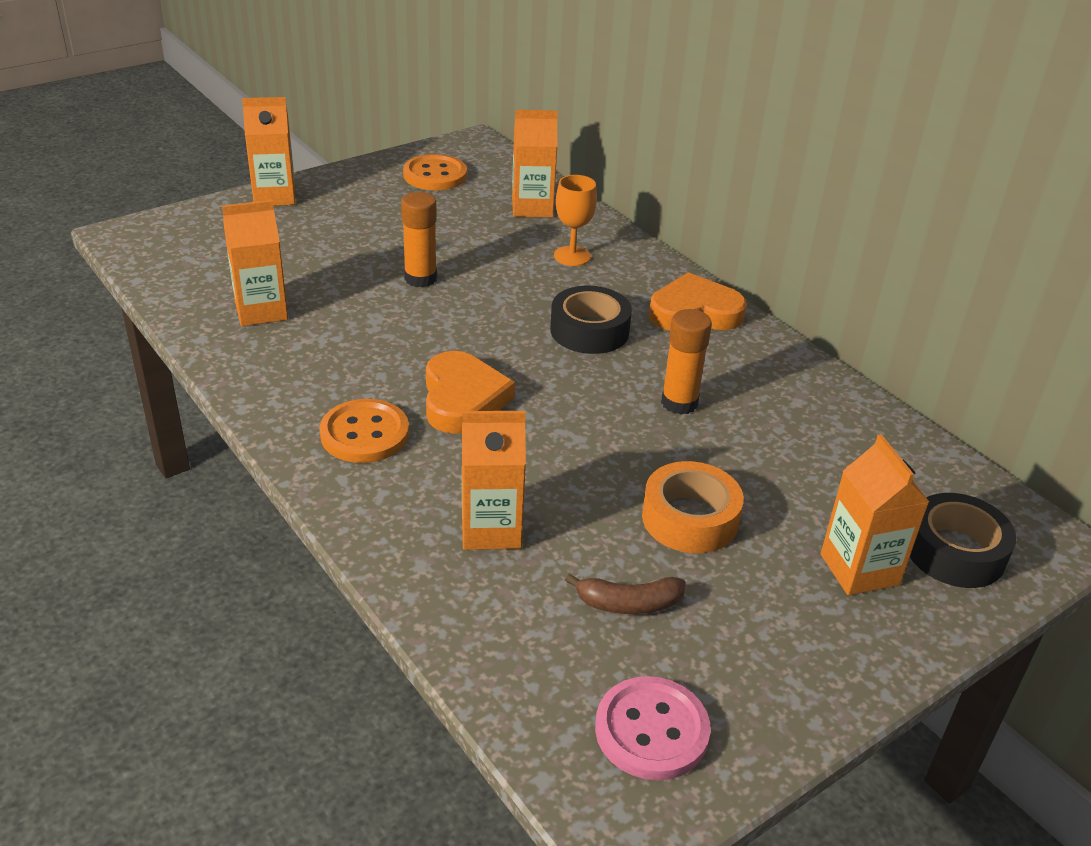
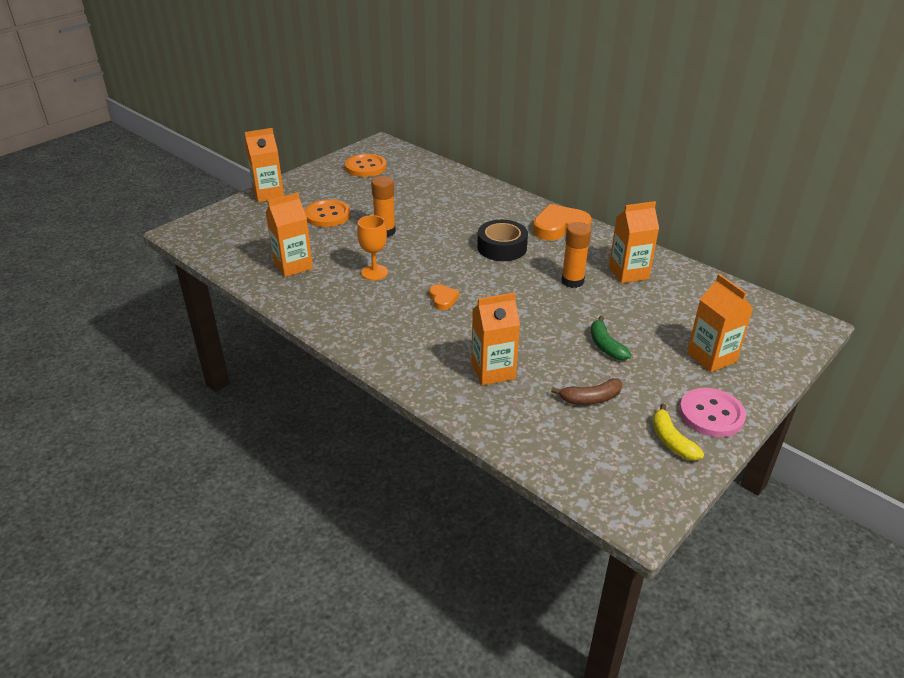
camera: 10 degrees left, 0 degrees up
orange button [319,399,409,463] -> orange button moved to [304,199,351,227]
orange heart [426,351,515,434] -> orange heart [429,284,459,310], size x0.52
orange carton [512,110,558,217] -> orange carton moved to [609,201,659,283]
orange goblet [554,175,597,266] -> orange goblet moved to [357,215,388,280]
pink button [595,676,711,780] -> pink button moved to [679,388,746,437]
orange tape [642,461,744,553] -> green banana [591,316,631,360]
black tape [910,493,1016,588] -> none
none -> yellow banana [653,403,704,461]

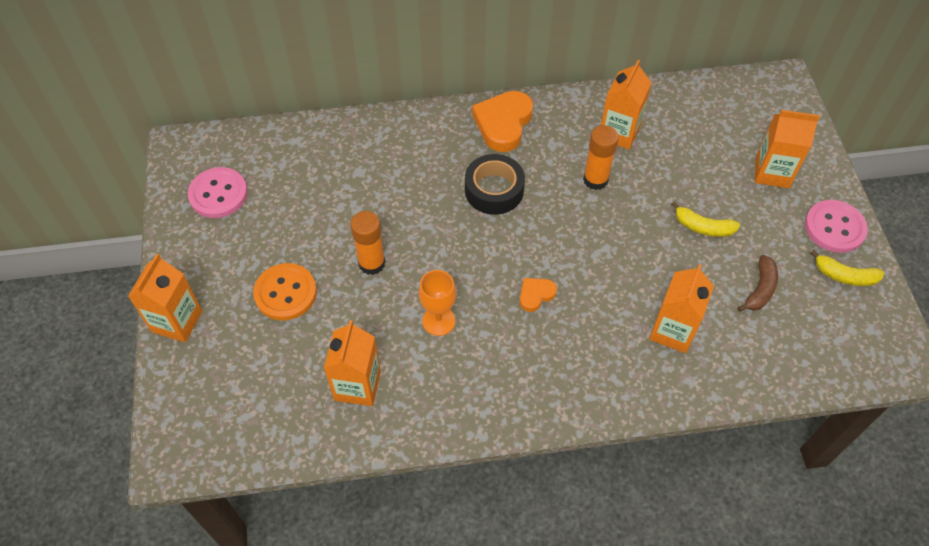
camera: 50 degrees left, 20 degrees up
orange button [345,154,387,177] -> pink button [188,167,248,218]
orange heart [429,284,459,310] -> orange heart turned 60 degrees counterclockwise [520,278,557,312]
green banana [591,316,631,360] -> yellow banana [671,201,740,237]

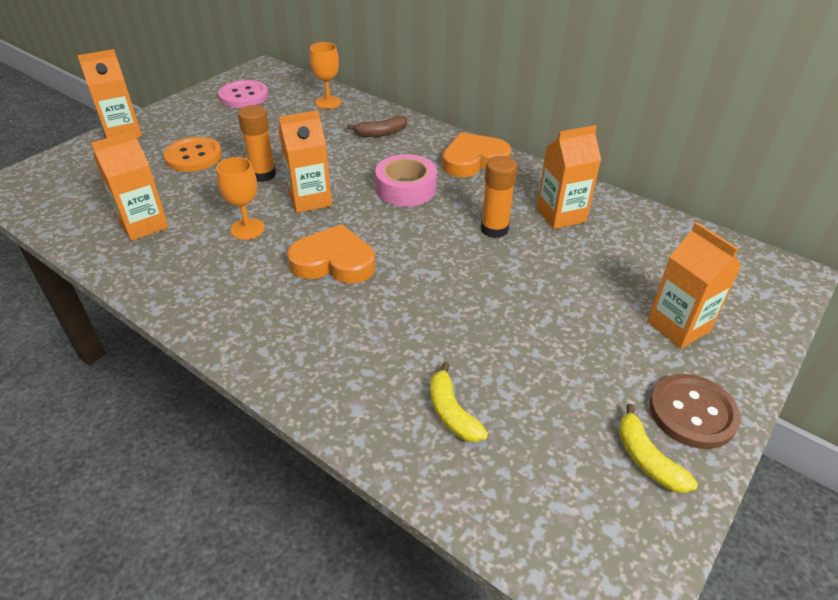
camera: 45 degrees right, 15 degrees down
black tape [465,154,525,215] -> pink tape [375,154,437,207]
orange heart [520,278,557,312] -> orange heart [287,224,375,284], size x1.93
orange carton [649,264,714,353] -> orange carton moved to [279,110,332,213]
yellow banana [671,201,740,237] -> yellow banana moved to [430,362,488,443]
brown banana [737,255,778,312] -> brown banana moved to [347,116,407,137]
pink button [805,200,868,253] -> brown button [650,374,741,449]
none -> orange goblet [310,42,341,109]

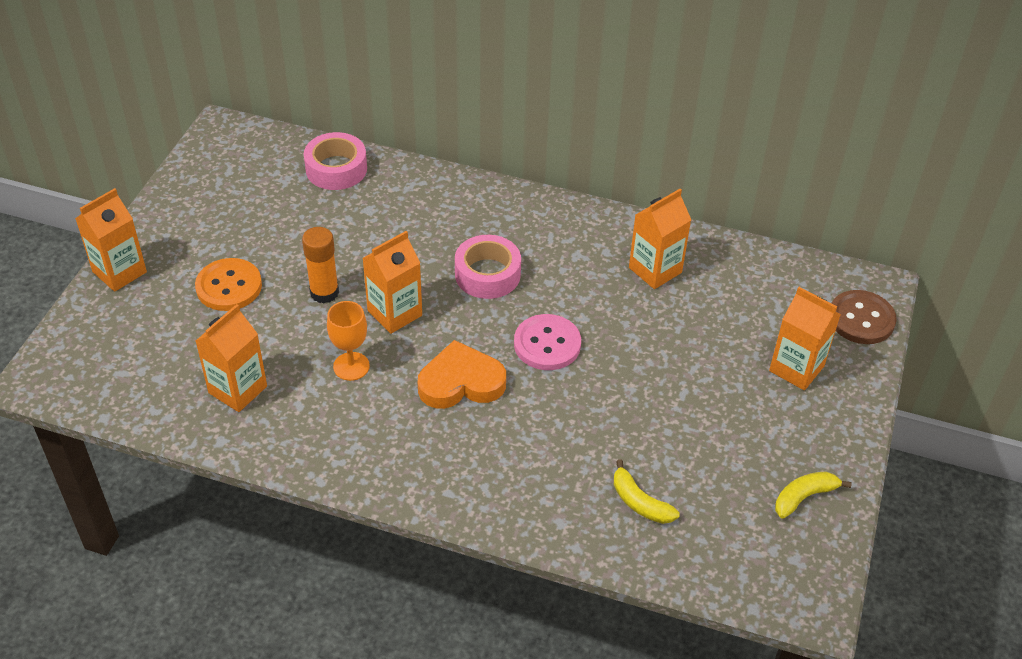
camera: 20 degrees left, 5 degrees up
pink button [218,80,268,108] -> pink button moved to [514,314,581,370]
orange goblet [310,42,341,109] -> pink tape [304,132,367,190]
brown banana [347,116,407,137] -> none
orange heart [442,132,511,177] -> none
orange glue stick [480,156,517,238] -> none
yellow banana [619,404,698,493] -> yellow banana turned 105 degrees clockwise [775,471,852,519]
brown button [650,374,741,449] -> brown button moved to [831,290,897,344]

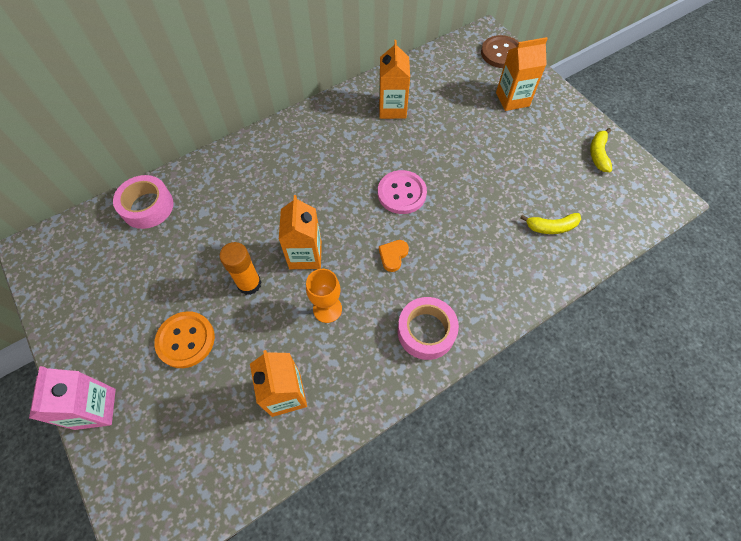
camera: 50 degrees left, 15 degrees up
orange carton [75,188,147,292] -> pink carton [29,366,116,430]
orange heart [418,340,506,409] -> orange heart [379,240,409,272], size x0.52
pink tape [455,235,521,299] -> pink tape moved to [398,297,459,360]

